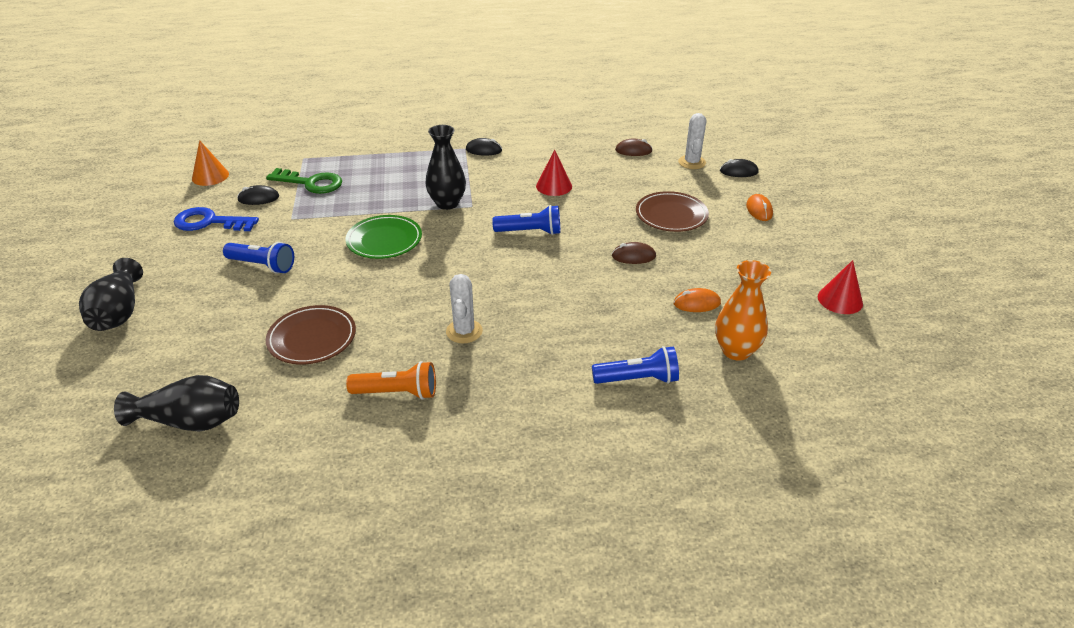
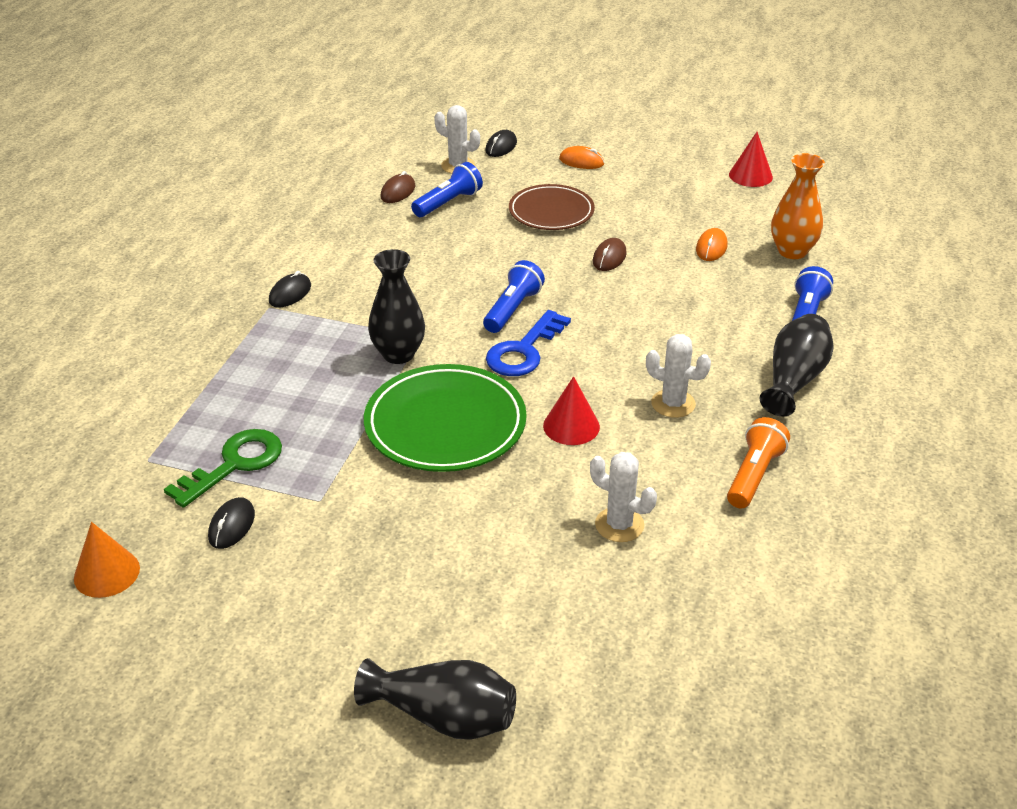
camera: 65 degrees left, 0 degrees up
black vase [114,375,239,432] -> black vase moved to [760,314,834,416]
blue key [174,207,259,231] -> blue key moved to [486,310,571,376]
blue flashlight [223,242,294,274] -> blue flashlight moved to [411,162,483,217]
brown plate [266,305,356,364] -> white cactus [590,452,657,542]
green plate [345,215,422,259] -> green plate [364,364,527,472], size x1.51
red cone [536,150,572,196] -> red cone moved to [543,376,600,445]

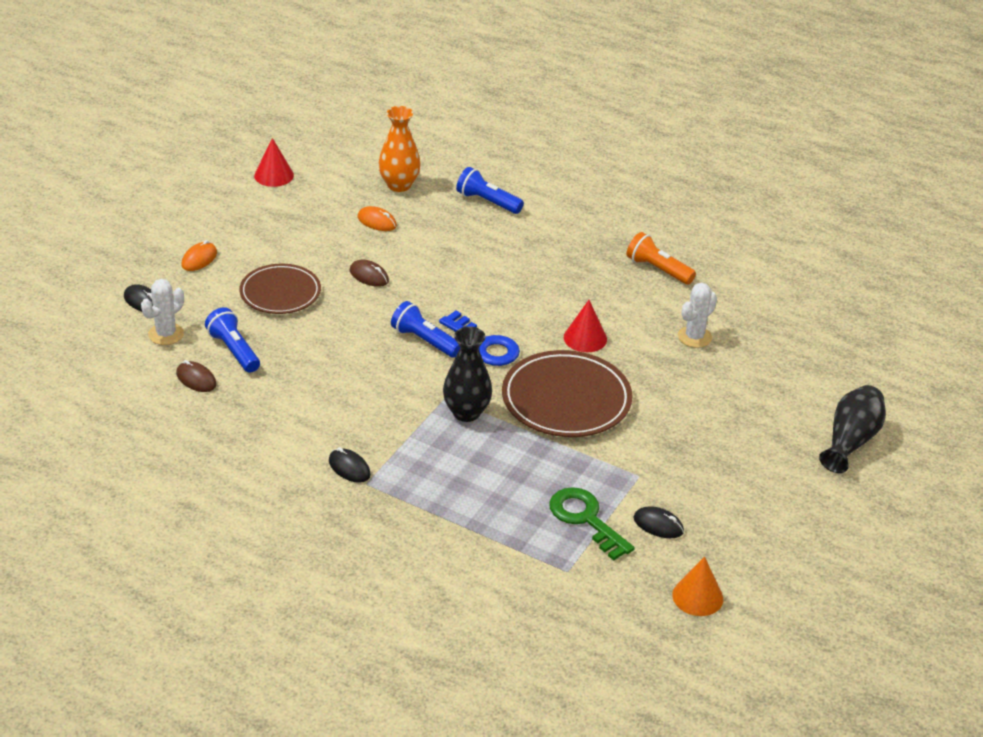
camera: 80 degrees left, 0 degrees up
green plate [364,364,527,472] -> brown plate [502,350,632,437]
white cactus [646,334,711,418] -> none
black vase [760,314,834,416] -> none

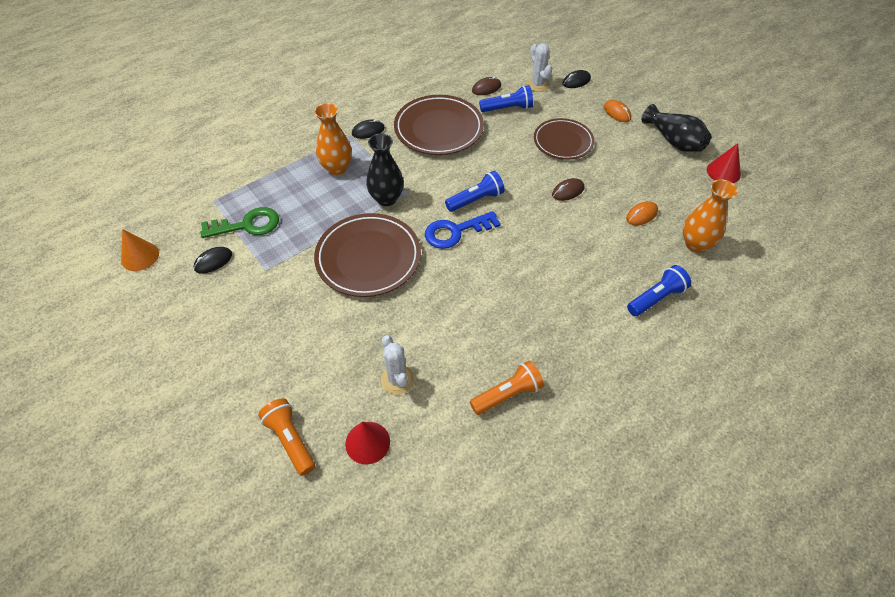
camera: 115 degrees right, 15 degrees up
red cone [564,300,607,352] -> red cone moved to [345,422,390,464]
black vase [819,385,886,473] -> black vase moved to [642,104,711,152]
none -> orange flashlight [258,398,315,476]
none -> orange vase [314,103,352,175]
none -> brown plate [394,95,484,155]

